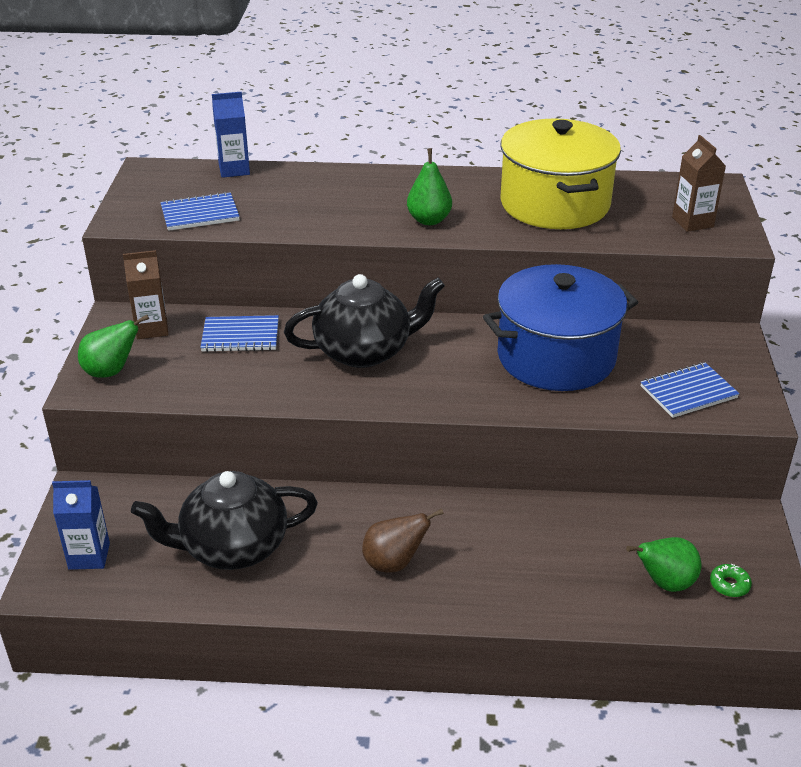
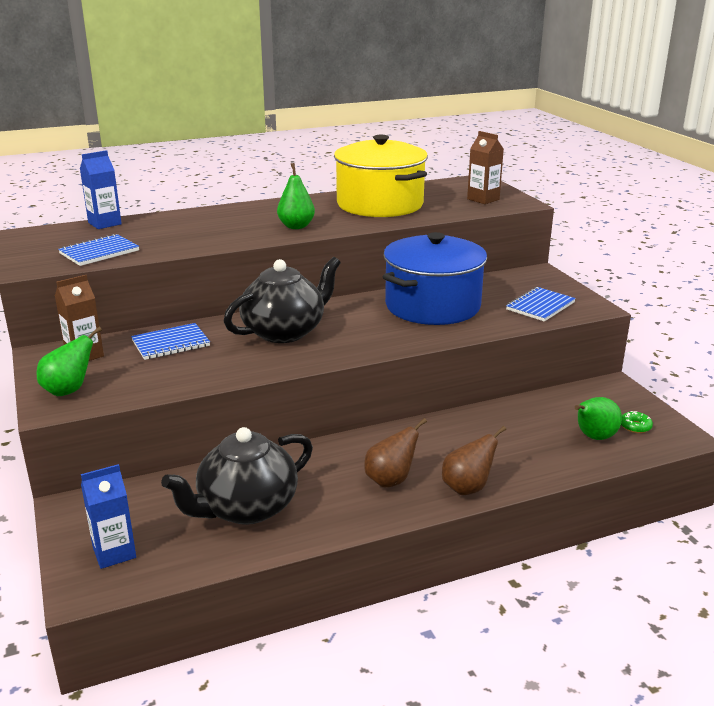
camera: 25 degrees left, 10 degrees down
none -> brown pear [442,426,506,495]

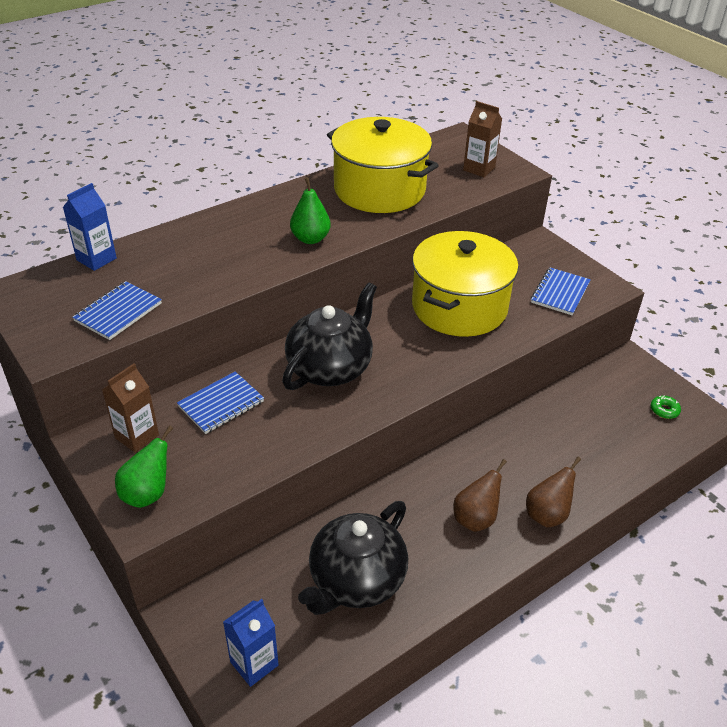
camera: 15 degrees left, 15 degrees up
blue pot [383,232,487,325] -> yellow pot [412,231,519,337]
green pear [575,397,622,440] -> none

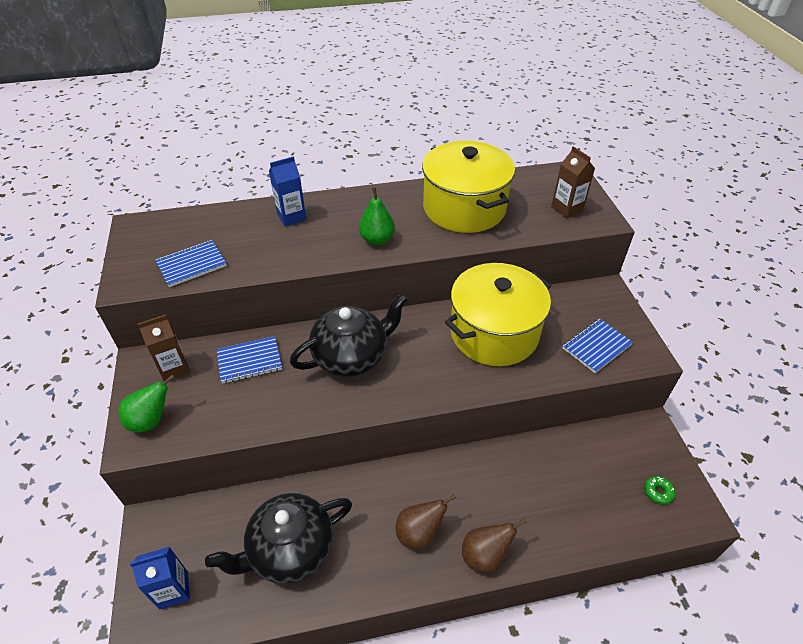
camera: 25 degrees right, 5 degrees up
blue carton [63,183,117,271] -> blue carton moved to [269,156,306,226]

